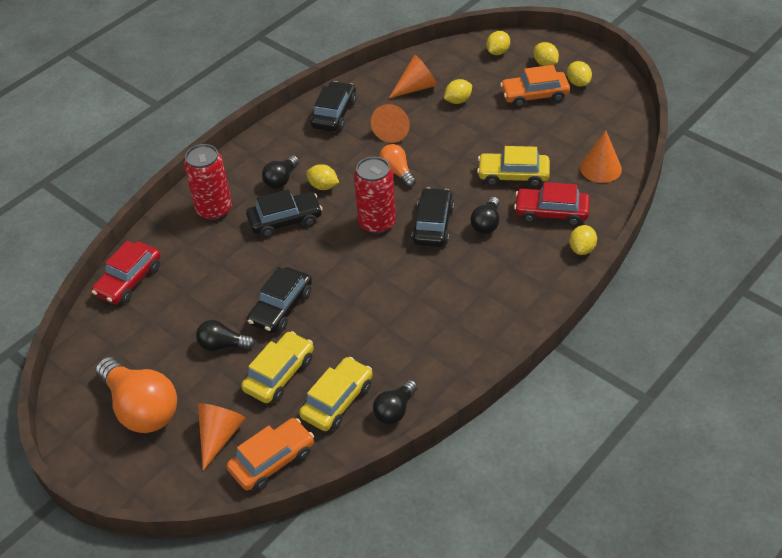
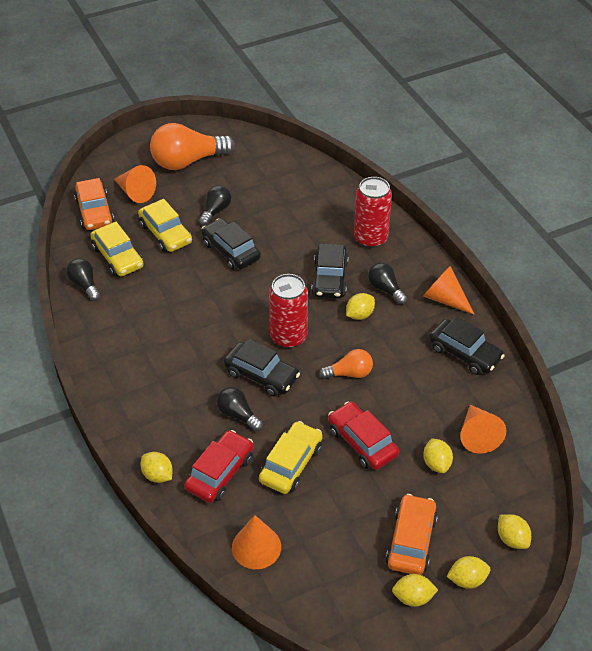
camera: 110 degrees right, 0 degrees up
red car [92,241,161,304] -> red car moved to [328,402,399,470]
orange cone [371,104,410,143] -> orange cone moved to [423,266,475,315]

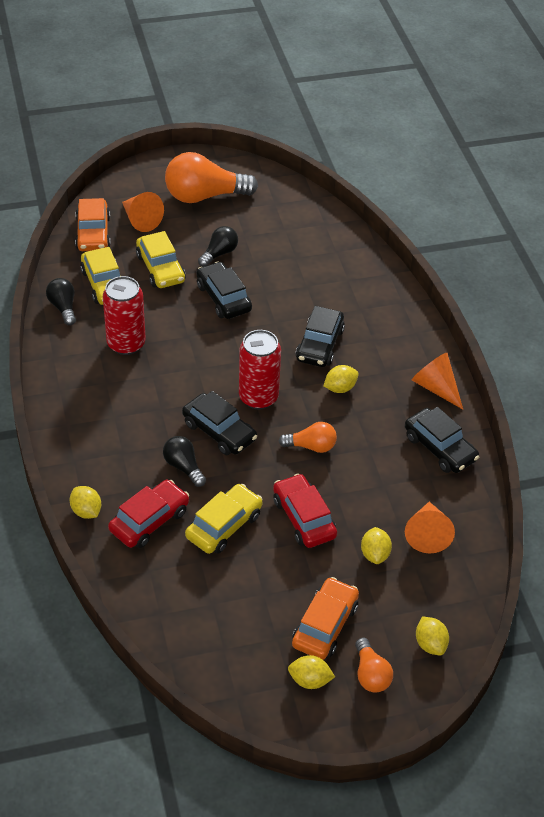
camera: 10 degrees right, 0 degrees up
orange cone [232,515,281,569] -> none
red can [354,177,392,248] -> red can moved to [103,276,146,355]
black light bulb [368,262,407,305] -> none
yellow lemon [446,556,491,589] -> orange light bulb [355,638,393,693]

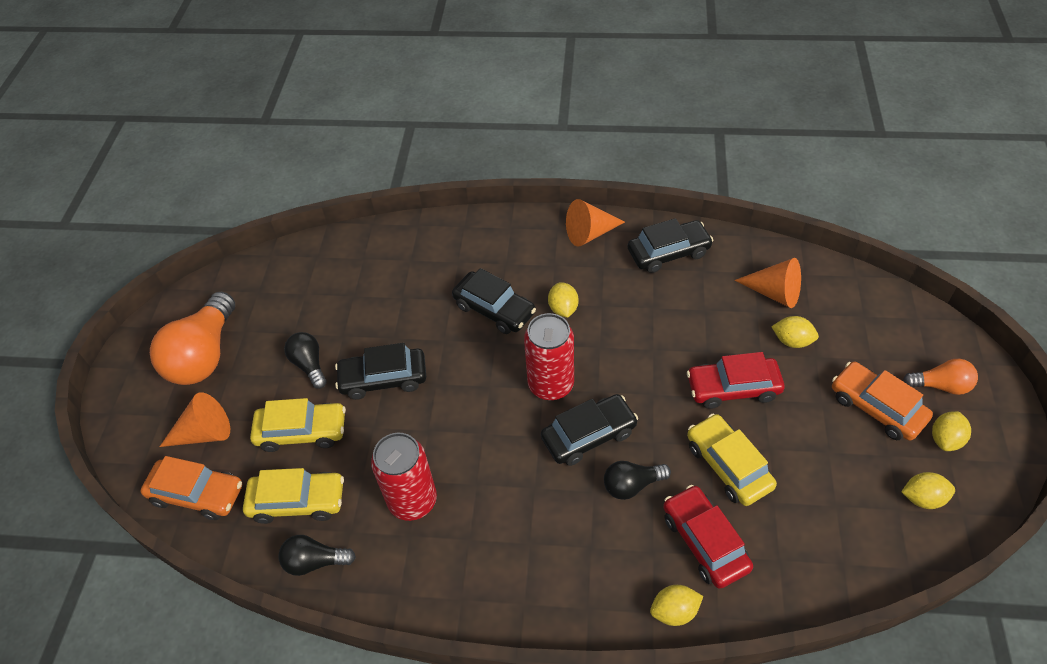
camera: 65 degrees left, 5 degrees up
orange light bulb [278,422,337,453] -> none
yellow lemon [416,616,449,655] -> yellow lemon moved to [901,472,955,509]

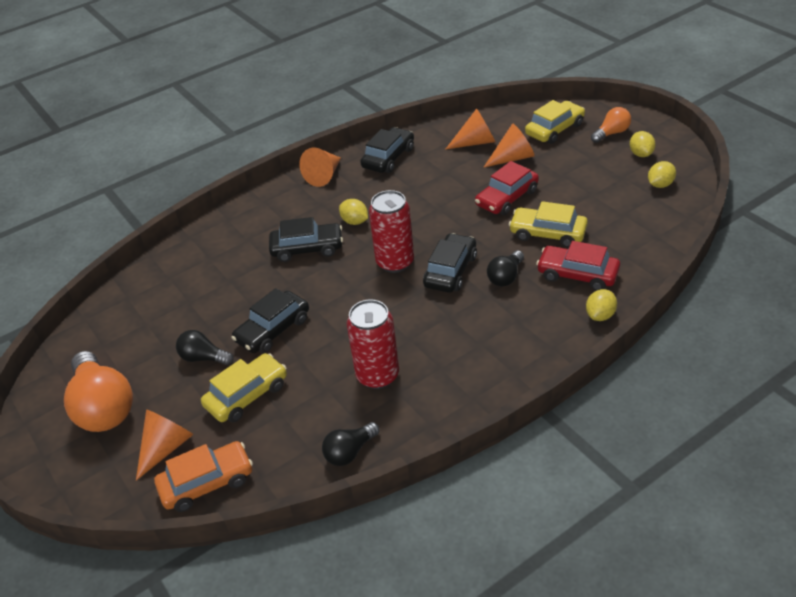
camera: 40 degrees left, 10 degrees down
yellow car [243,468,344,524] -> yellow car moved to [525,100,585,144]
yellow lemon [771,316,819,348] -> orange cone [483,124,535,168]
orange car [832,362,933,441] -> none

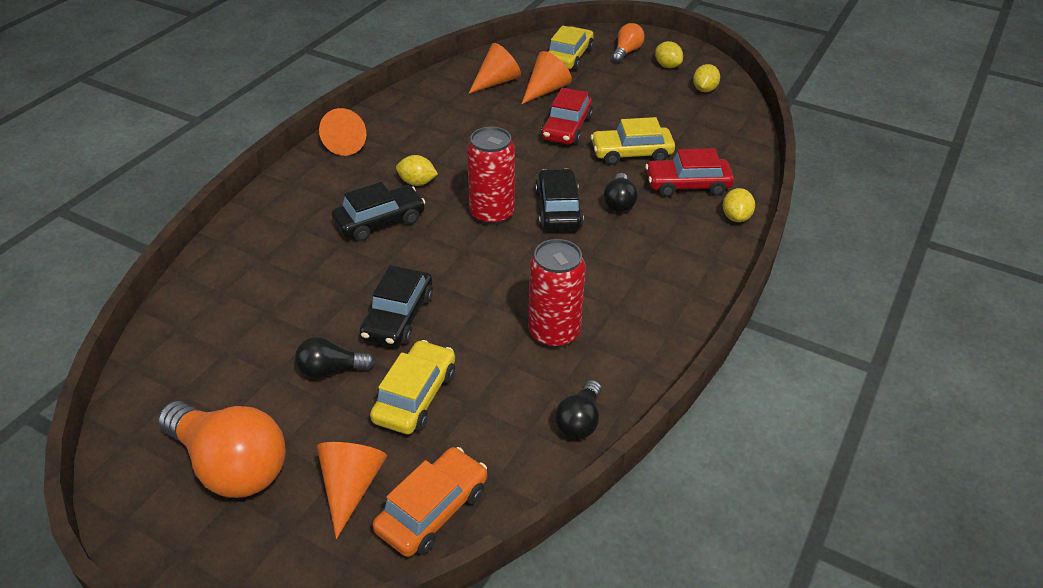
camera: 30 degrees left, 0 degrees up
black car [360,127,414,173] -> none

